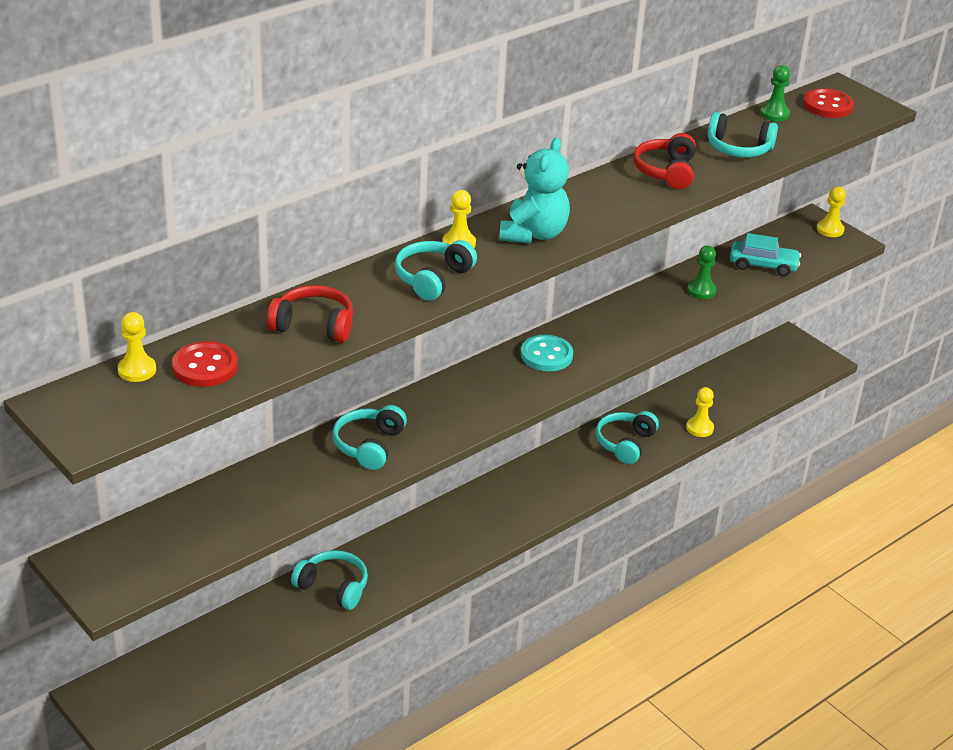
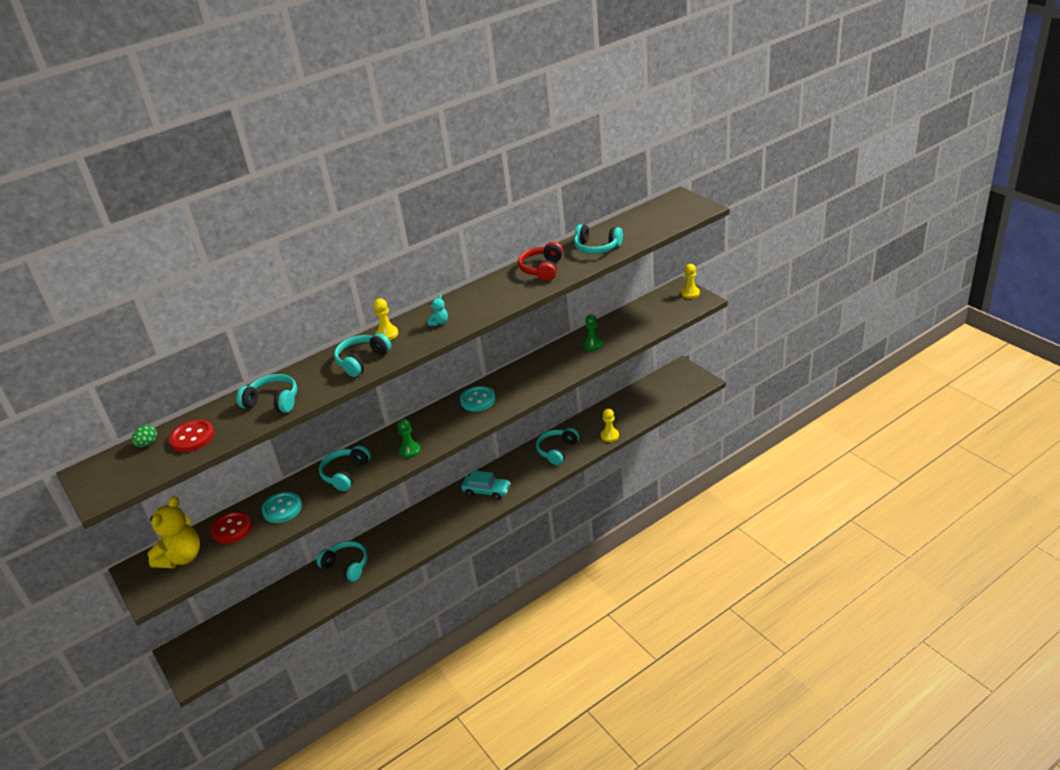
camera: 10 degrees right, 0 degrees up
yellow pawn [118,312,156,382] -> green egg [132,424,157,447]
red headphones [267,285,353,343] -> turquoise headphones [236,374,297,413]
turquoise teddy bear [499,138,570,244] -> turquoise teddy bear [428,295,448,326], size x0.43
turquoise car [730,233,801,276] -> turquoise car moved to [461,470,511,500]
green pawn [760,65,791,121] -> green pawn moved to [397,419,421,458]
red button [803,88,854,118] -> red button moved to [211,511,252,544]
none -> yellow teddy bear [148,496,200,568]
none -> turquoise button [262,492,302,523]

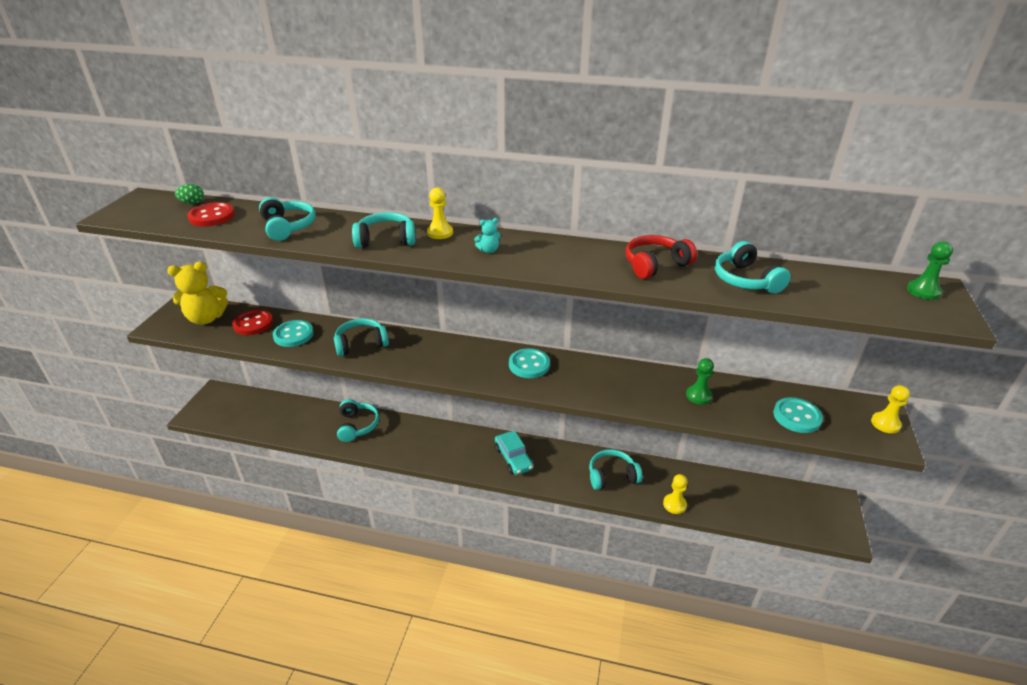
camera: 45 degrees right, 0 degrees up
green pawn [397,419,421,458] -> green pawn moved to [907,241,953,300]
none -> turquoise button [773,397,823,433]

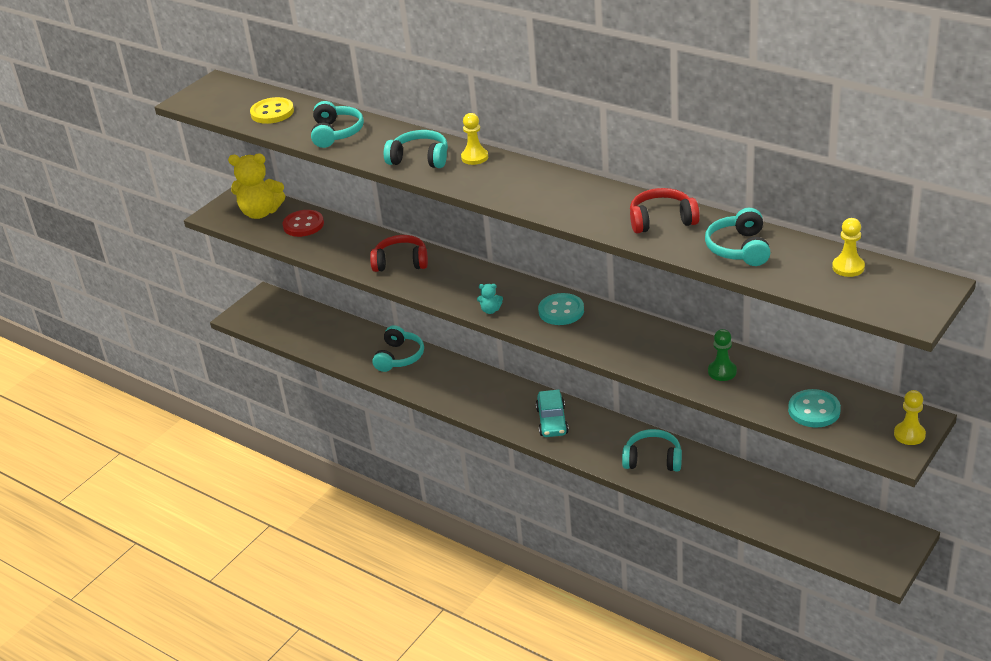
camera: 25 degrees right, 0 degrees up
green egg [175,184,204,204] -> none
red button [187,202,235,227] -> yellow button [250,97,294,124]
turquoise button [273,320,314,347] -> none
turquoise headphones [334,318,389,356] -> red headphones [370,235,428,272]
turquoise teddy bear [474,218,501,253] -> turquoise teddy bear moved to [477,284,503,314]
yellow pawn [663,474,687,514] -> yellow pawn moved to [832,218,865,277]
green pawn [907,241,953,300] -> none

